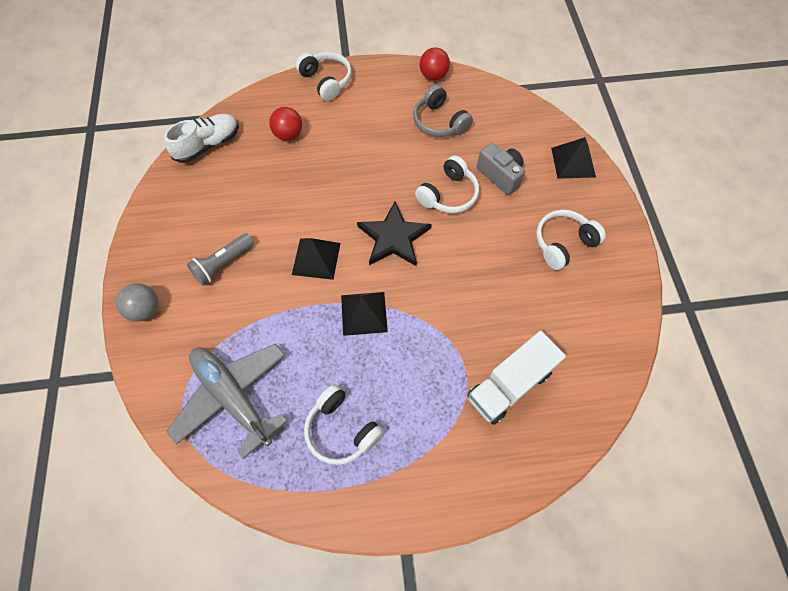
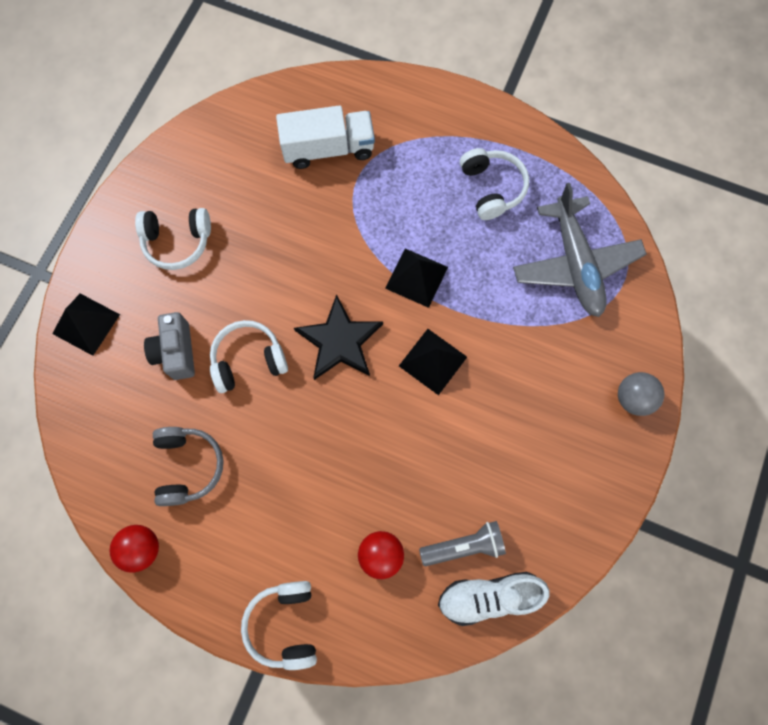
camera: 150 degrees left, 10 degrees up
grey flashlight [187,233,254,286] -> grey flashlight moved to [419,521,506,566]

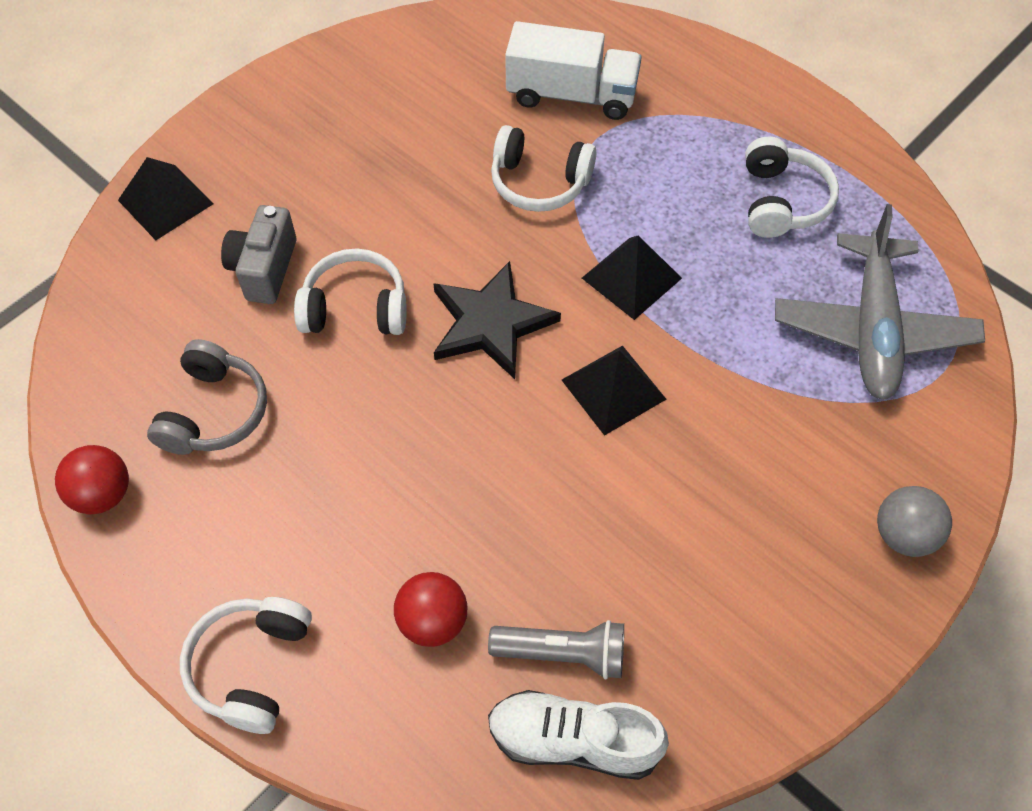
camera: 20 degrees right, 15 degrees down
white headphones [135,208,211,270] -> white headphones moved to [491,125,596,212]

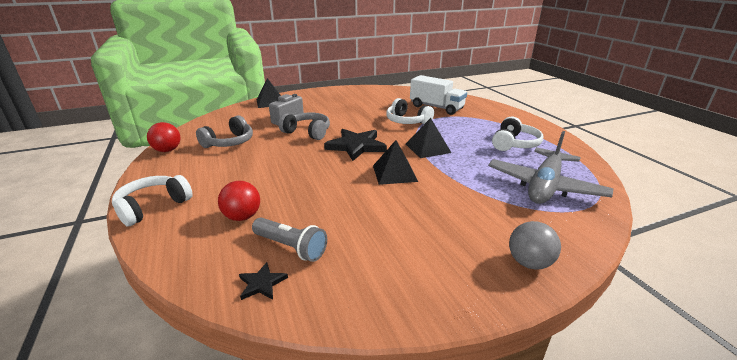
camera: 25 degrees right, 30 degrees down
white headphones [294,248,407,335] -> grey headphones [278,112,330,140]
white shoe [488,690,669,780] -> black star [239,262,288,300]

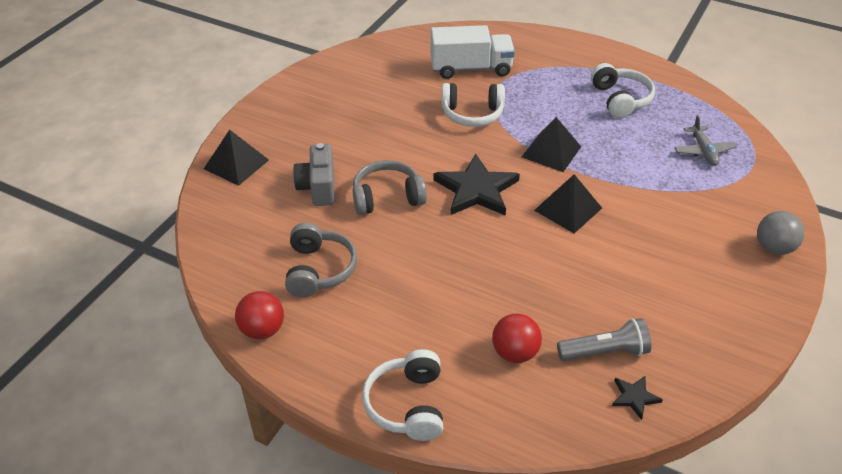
camera: 40 degrees left, 15 degrees up
grey plane [488,131,613,204] -> grey plane [674,115,737,166], size x0.50

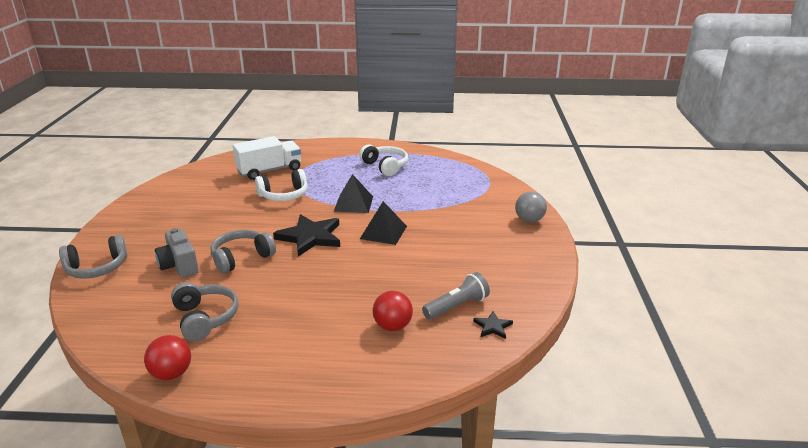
camera: 25 degrees left, 15 degrees down
black pyramid [204,129,269,186] -> grey headphones [59,235,127,279]
white headphones [362,349,443,441] -> none
grey plane [674,115,737,166] -> none

